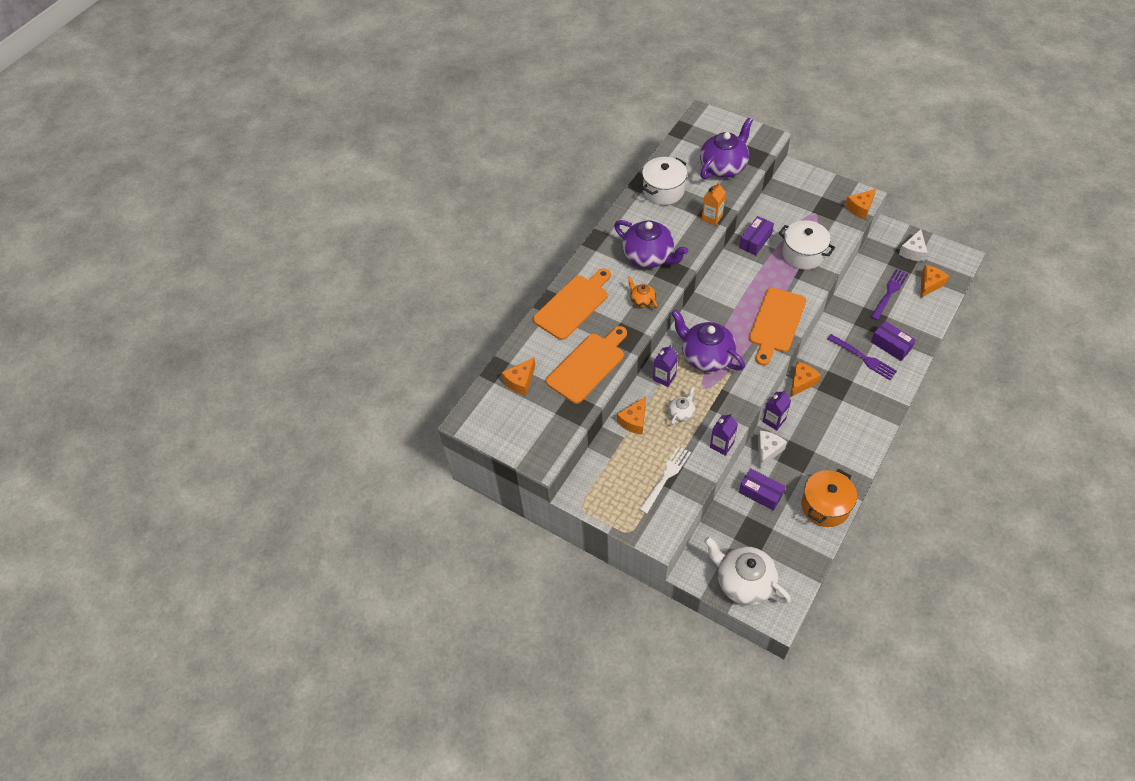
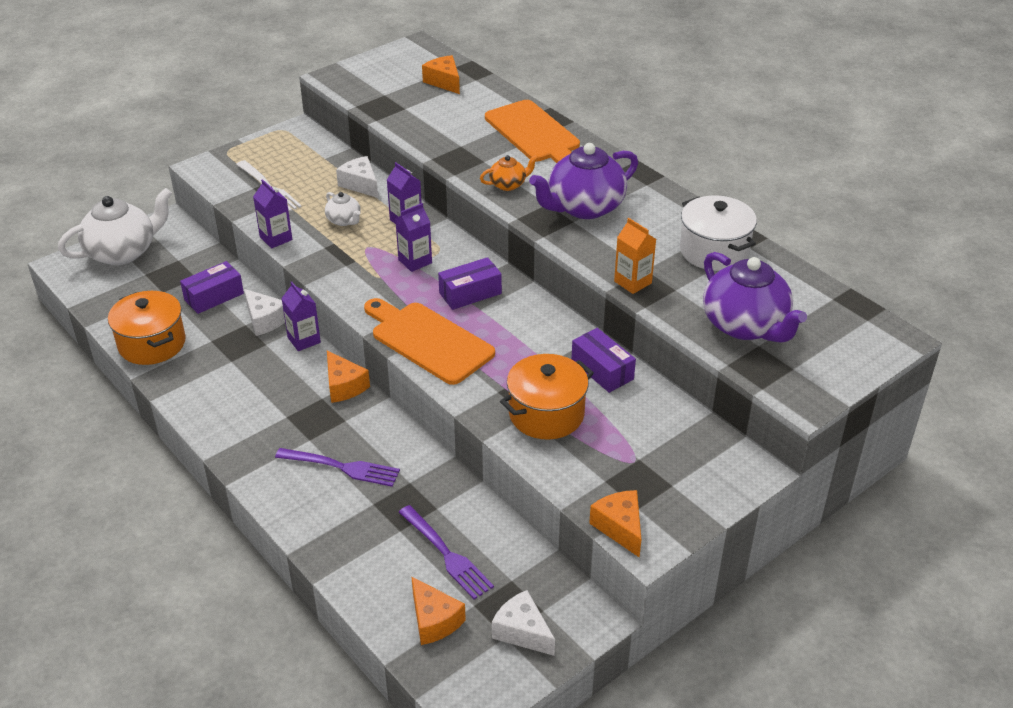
camera: 105 degrees right, 15 degrees down
orange cutting board [546,326,627,404] -> none
orange cheese [617,396,646,435] -> white cheese [336,156,378,198]
purple teapot [671,310,745,372] -> purple carton [395,203,432,272]
white pot [779,220,835,270] -> orange pot [500,354,594,439]
purple fork [827,334,897,380] -> purple fork turned 135 degrees counterclockwise [275,448,400,487]
purple box [871,321,916,361] -> purple box moved to [438,257,502,310]

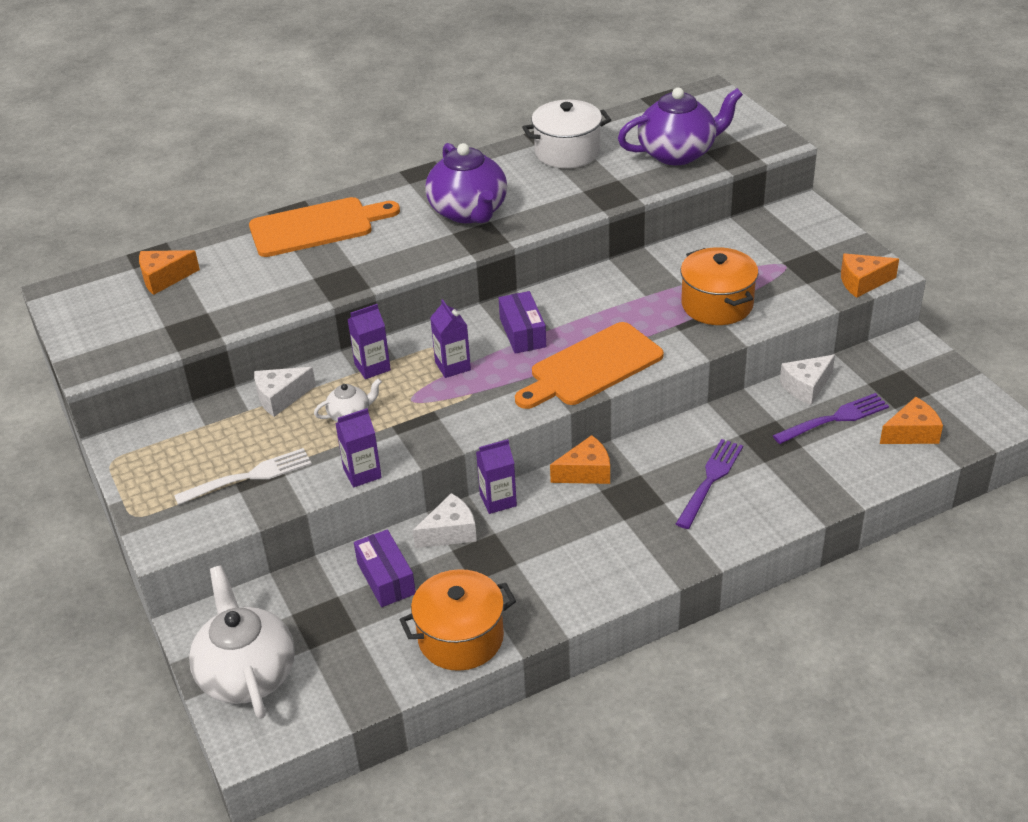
camera: 75 degrees left, 0 degrees up
orange teapot [480,155,538,191] -> none
white cheese [492,590,555,656] -> white cheese moved to [780,355,835,405]
purple box [571,328,636,393] -> none
orange carton [614,218,656,294] -> none

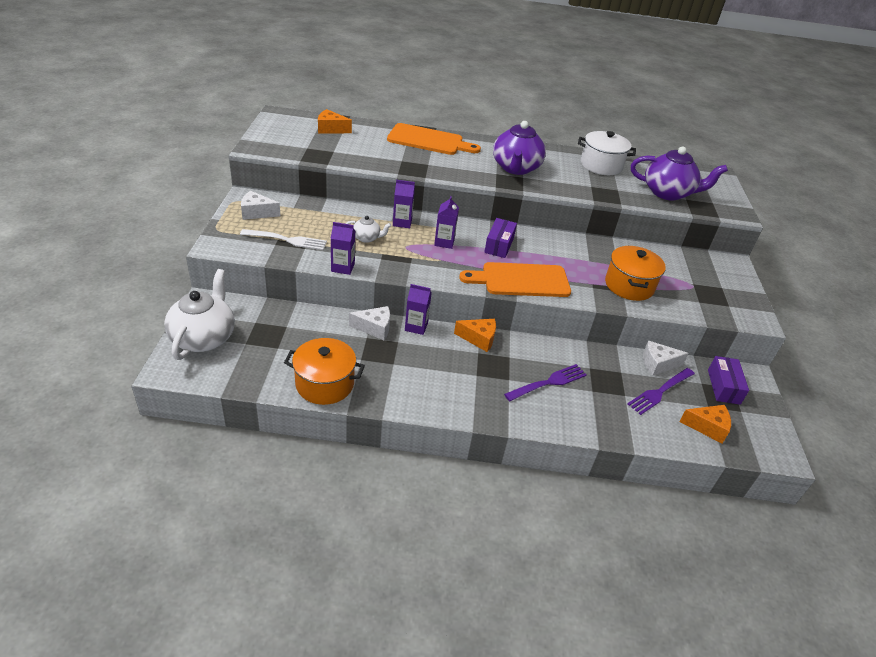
camera: 25 degrees right, 0 degrees up
white cheese [254,367,316,417] -> white cheese moved to [241,191,280,220]
purple box [354,529,416,607] -> purple box moved to [708,356,749,405]
purple fork [773,393,889,444] -> purple fork turned 135 degrees clockwise [628,368,695,415]
orange cheese [841,253,899,298] -> none

